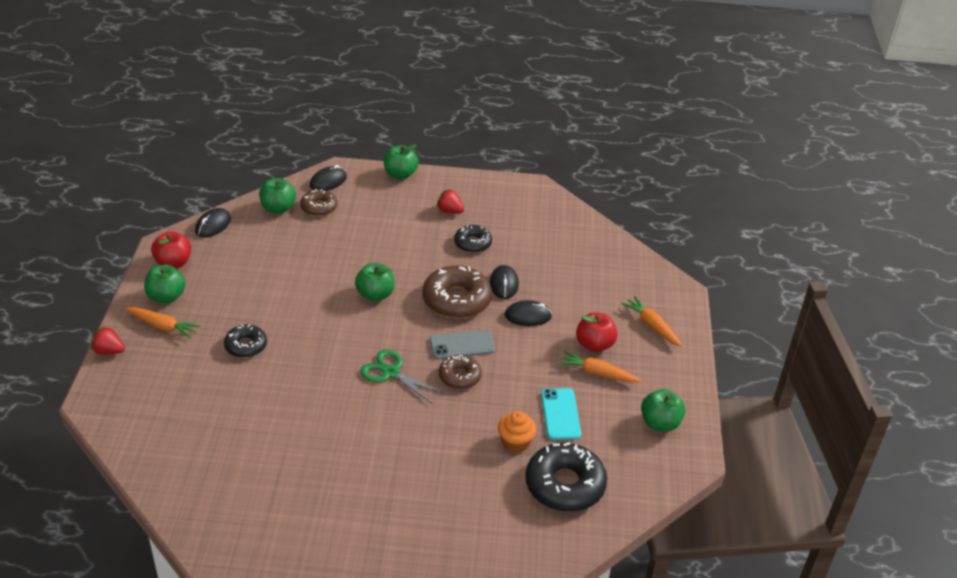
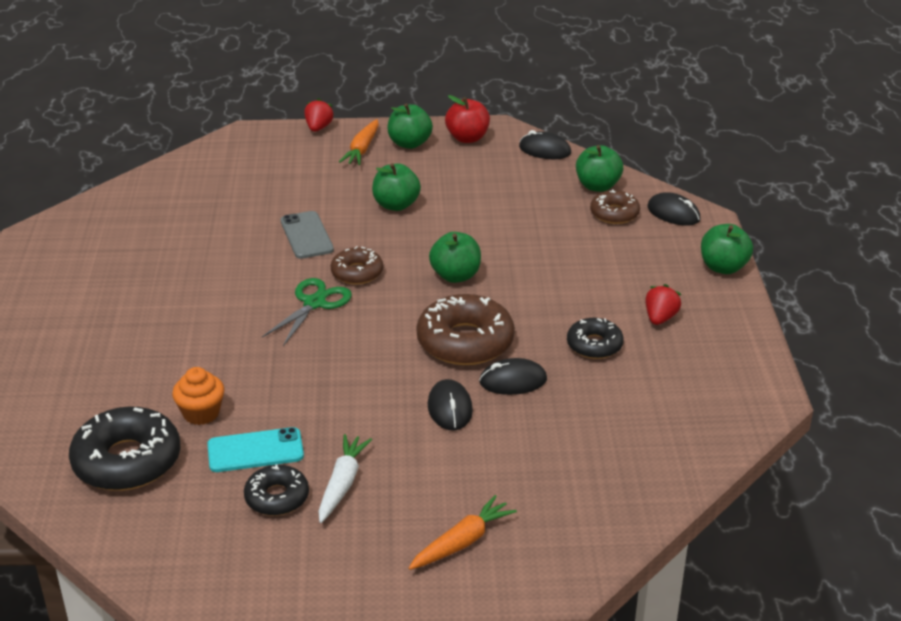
camera: 85 degrees right, 5 degrees down
black donut [224,325,267,358] -> black donut moved to [244,464,309,516]
grey phone [430,330,495,359] -> grey phone moved to [281,211,334,259]
brown donut [439,355,482,389] -> brown donut moved to [330,246,383,285]
orange carrot [558,351,642,383] -> white carrot [318,434,372,523]
red apple [576,313,617,352] -> none
green apple [641,389,685,432] -> green apple moved to [372,163,421,211]

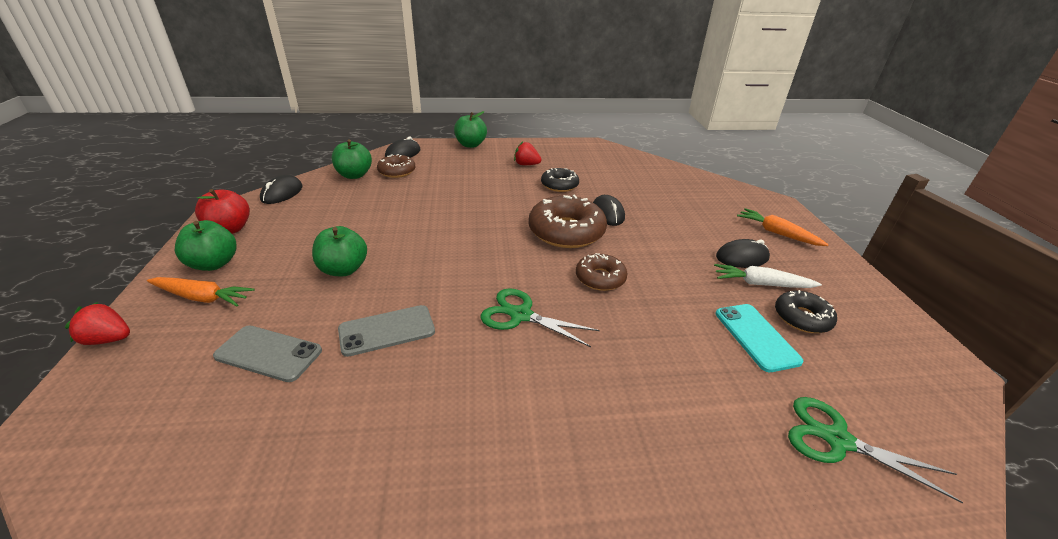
camera: 95 degrees left, 0 degrees up
black donut [69,406,180,491] -> green scissors [788,397,963,503]
orange cupcake [172,367,224,425] -> none
brown donut [330,246,383,285] -> brown donut moved to [576,253,628,291]
black mouse [428,379,473,430] -> black mouse moved to [716,239,770,268]
green apple [429,232,481,283] -> none
none -> grey phone [213,326,322,382]

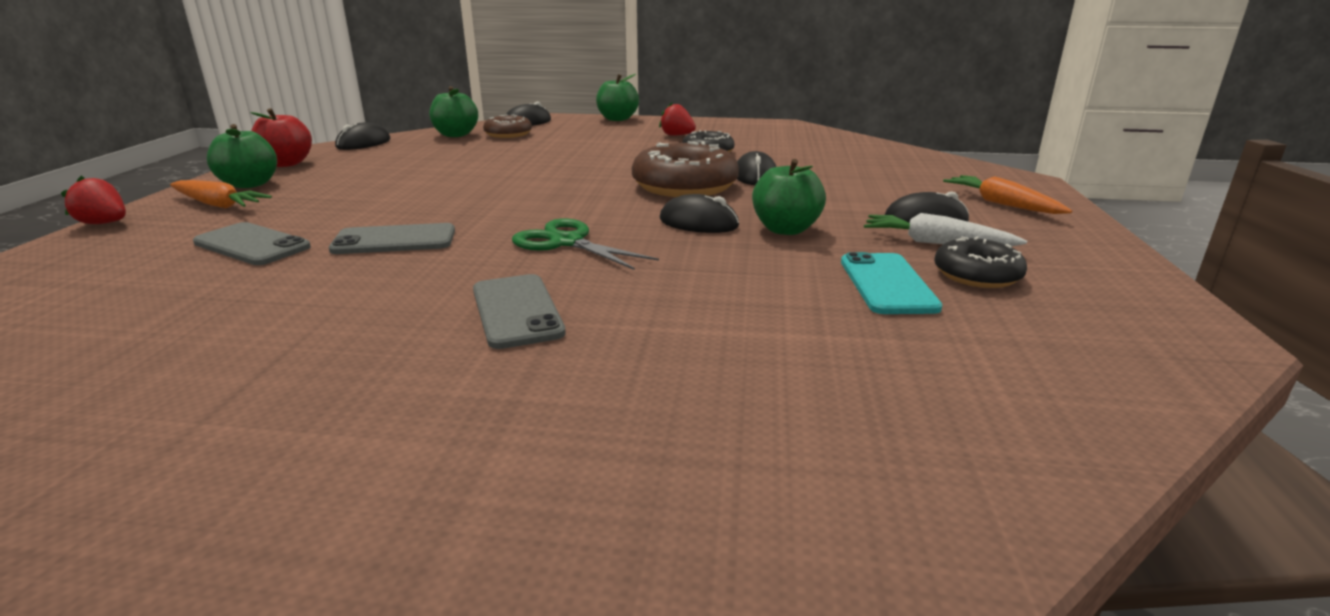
camera: 15 degrees right, 10 degrees down
green apple [312,226,367,276] -> green apple moved to [752,159,826,235]
brown donut [576,253,628,291] -> black mouse [660,194,739,233]
green scissors [788,397,963,503] -> none
none -> grey phone [473,274,566,349]

